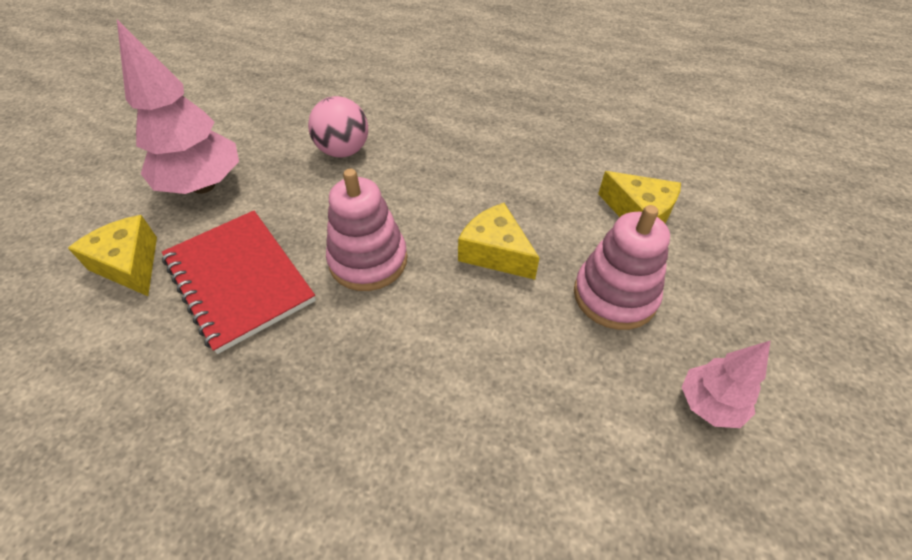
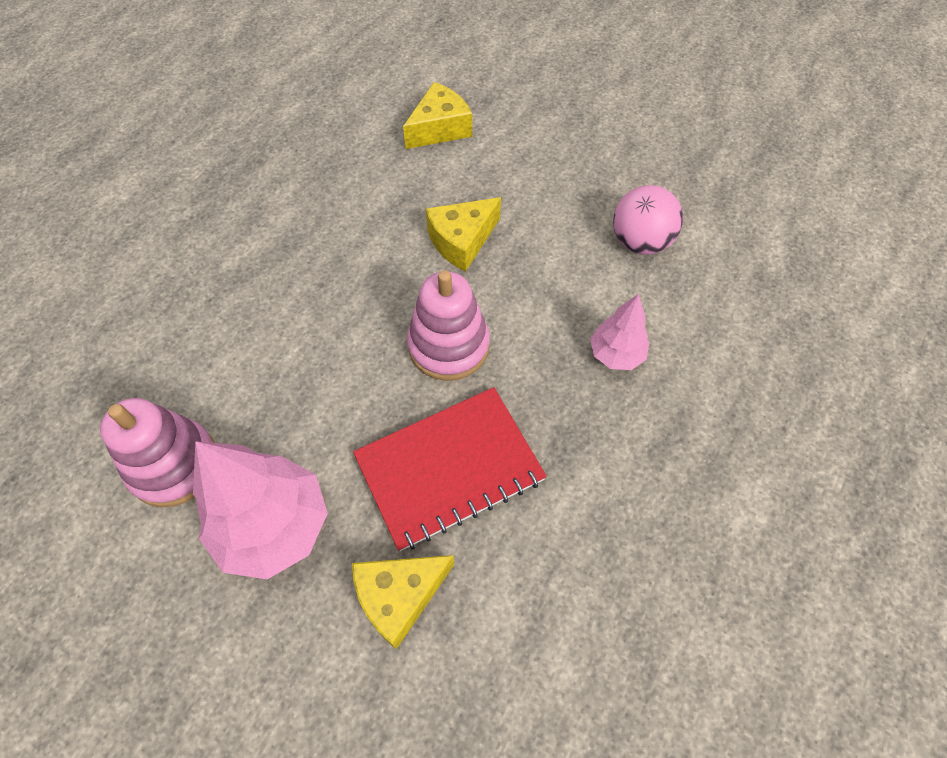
camera: 80 degrees left, 10 degrees up
pink ball [308,96,368,158] -> pink ball moved to [613,185,683,255]
pink stacking toy [574,205,670,330] -> pink stacking toy moved to [100,398,215,507]
pink tree [682,340,771,428] -> pink tree moved to [590,294,649,370]

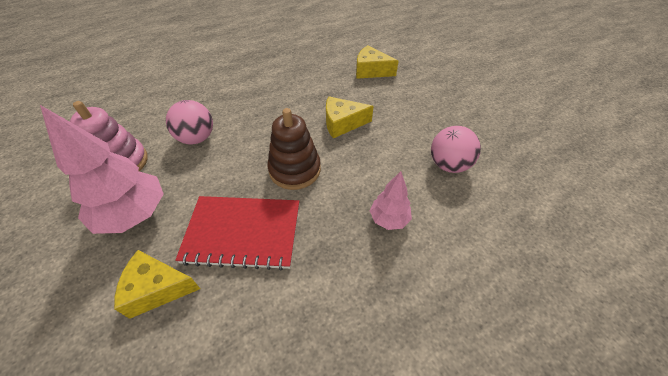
camera: 30 degrees right, 10 degrees down
yellow cheese [403,82,472,149] -> yellow cheese turned 150 degrees counterclockwise [356,45,398,79]
pink stacking toy [407,270,490,381] -> brown stacking toy [267,108,321,190]
none -> pink ball [166,100,213,144]

